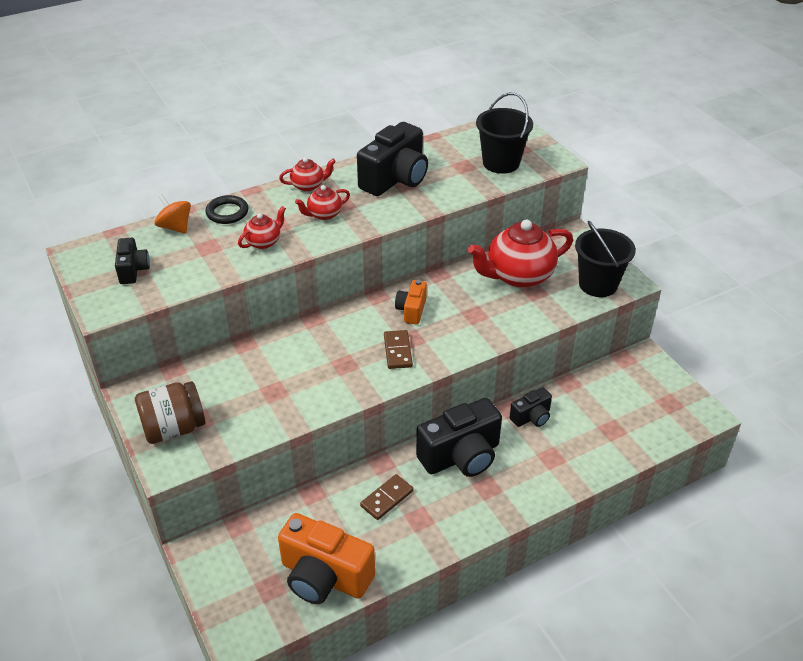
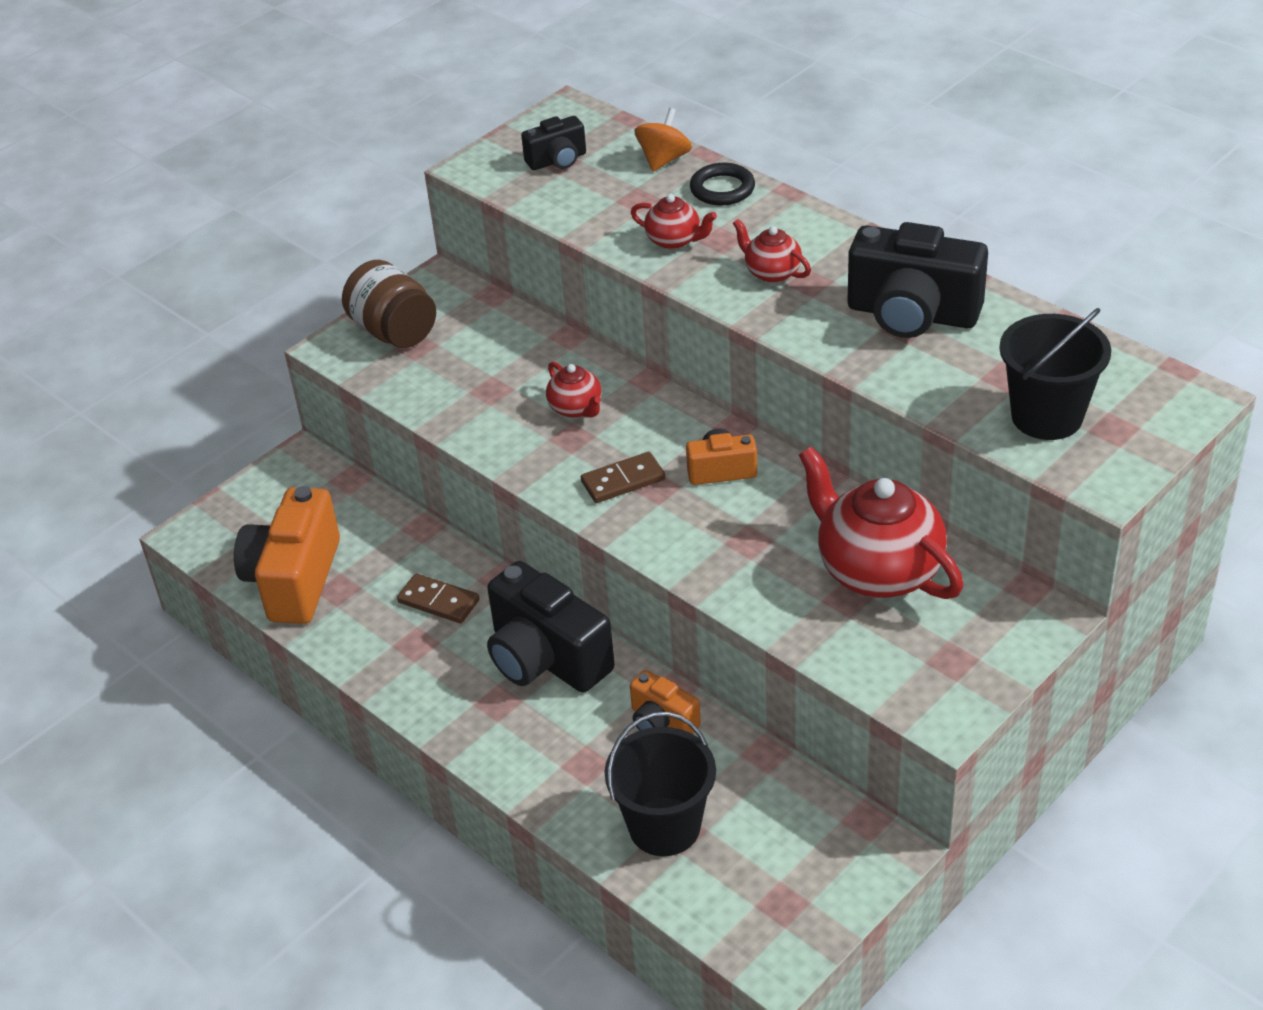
camera: 75 degrees right, 0 degrees up
red teapot [279,157,336,192] -> red teapot moved to [546,362,602,418]
black camera [510,387,552,427] -> orange camera [630,670,701,734]
black bucket [575,221,636,297] -> black bucket moved to [604,712,716,856]

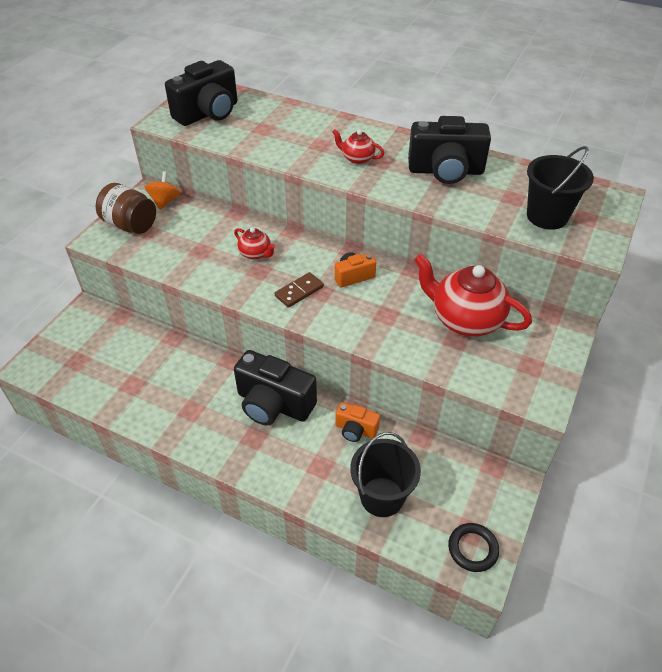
camera: 20 degrees left, 5 degrees up
orange camera [234,486,340,624] -> none
brown domino [397,573,479,623] -> none
black camera [521,116,586,170] -> black camera [165,60,237,126], size x1.91
red teapot [631,194,717,249] -> none
orange spinning top [634,108,692,171] -> orange spinning top moved to [145,171,180,210]
black ring [690,163,755,205] -> black ring moved to [448,523,499,572]

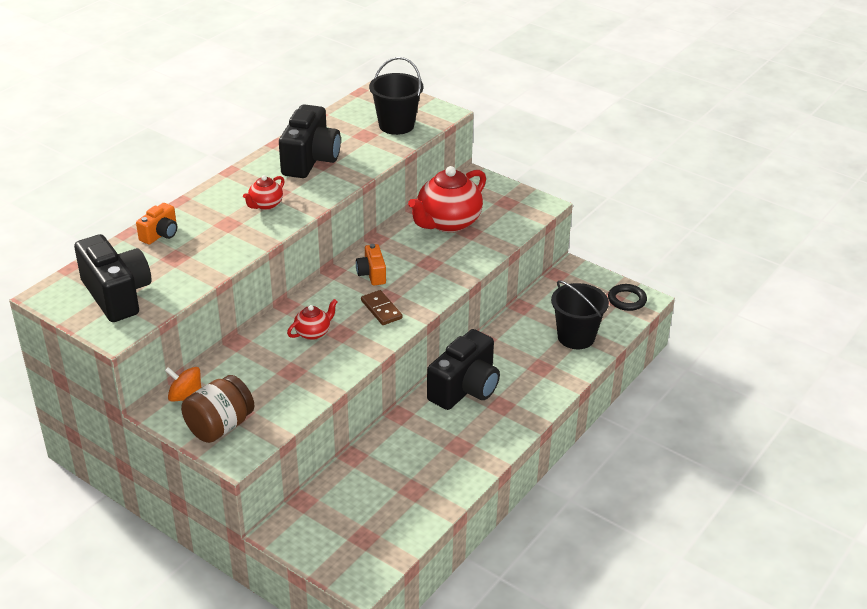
camera: 80 degrees left, 10 degrees down
orange camera [335,402,380,442] -> orange camera moved to [136,203,177,245]

